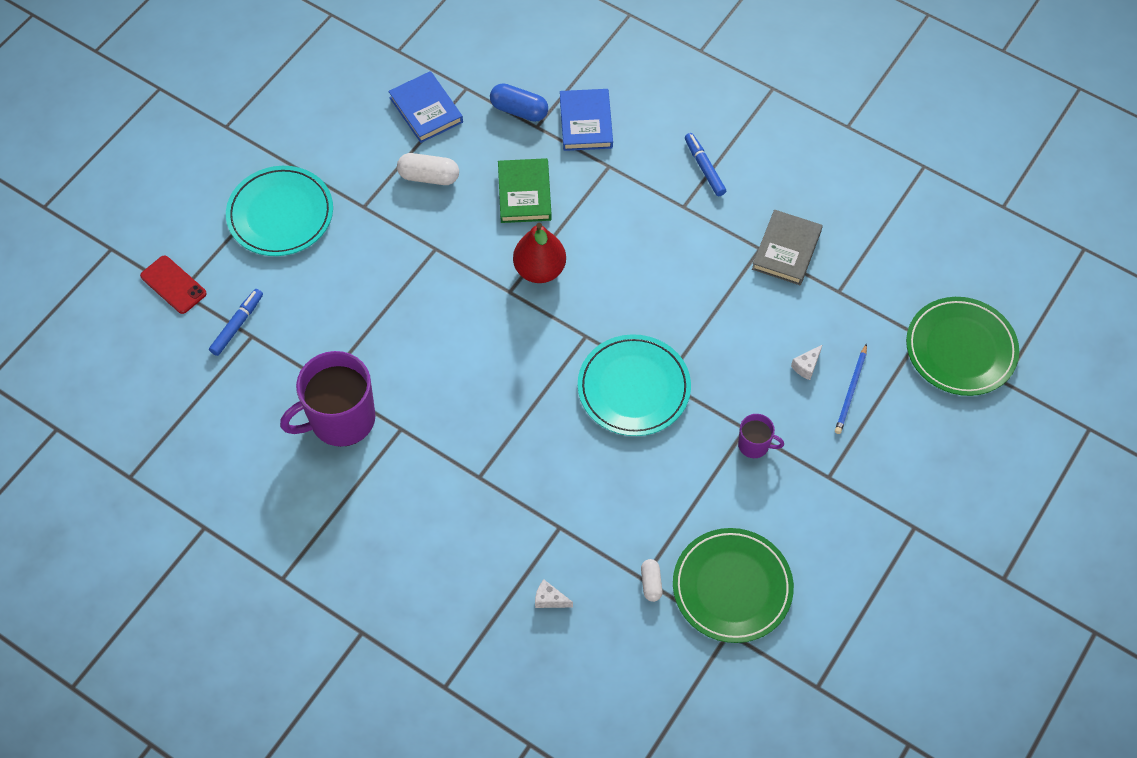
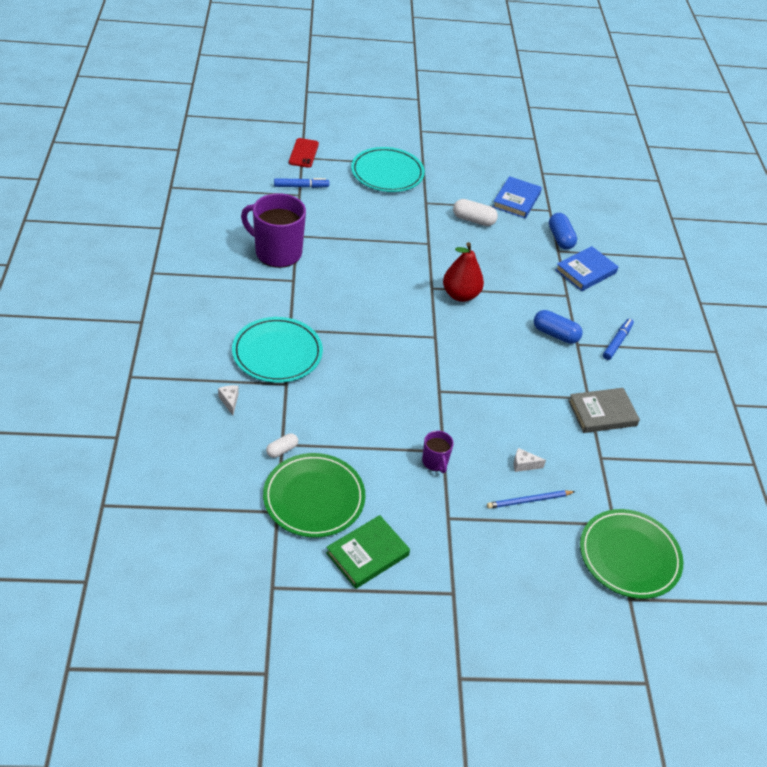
camera: 50 degrees right, 15 degrees down
white capsule [397,153,459,185] -> white capsule turned 45 degrees counterclockwise [453,199,498,226]
green book [498,158,552,223] -> green book moved to [326,515,410,589]
turquoise plate [578,334,691,436] -> turquoise plate moved to [232,317,323,383]
none -> blue capsule [534,310,583,344]

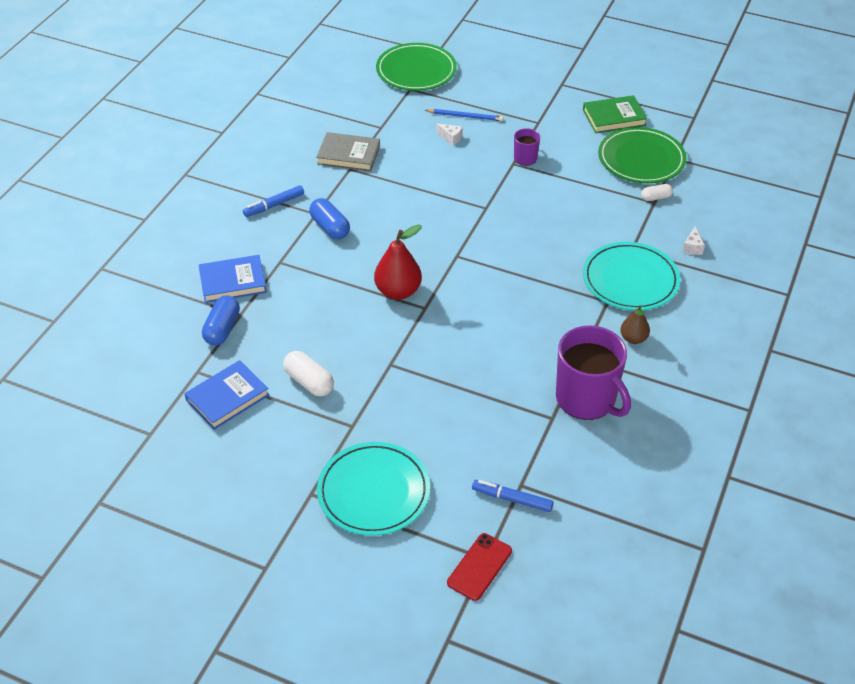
camera: 150 degrees left, 0 degrees up
none -> brown pear [620,305,650,344]

